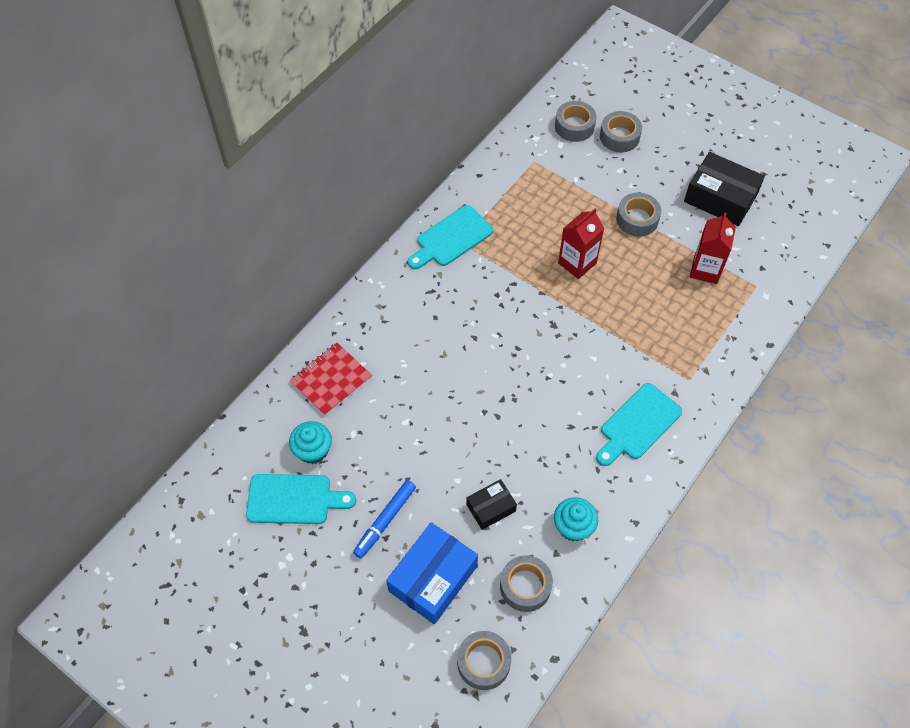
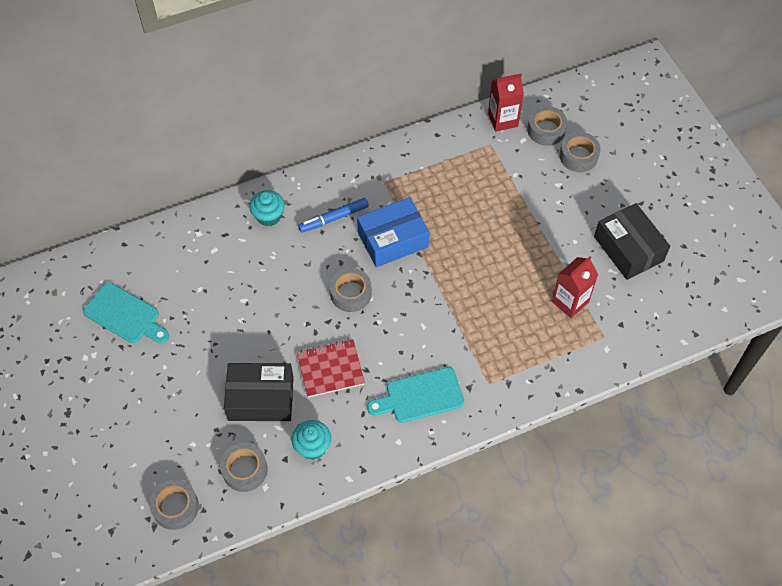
camera: 30 degrees right, 0 degrees up
turquoise cupcake [289,421,332,464] -> turquoise cupcake moved to [249,190,285,226]
red notebook [290,343,372,416] -> red notebook moved to [297,339,365,398]
blue marker [353,480,416,558] -> blue marker moved to [298,198,369,233]
blue box [386,522,478,624] -> blue box moved to [357,197,430,267]
turquoise cutting board [408,205,493,269] -> none
black box [466,479,517,530] -> black box [224,363,294,421], size x1.79
red carton [558,208,604,279] -> red carton moved to [488,73,524,132]
grey tape [616,193,661,237] -> grey tape moved to [330,268,372,312]

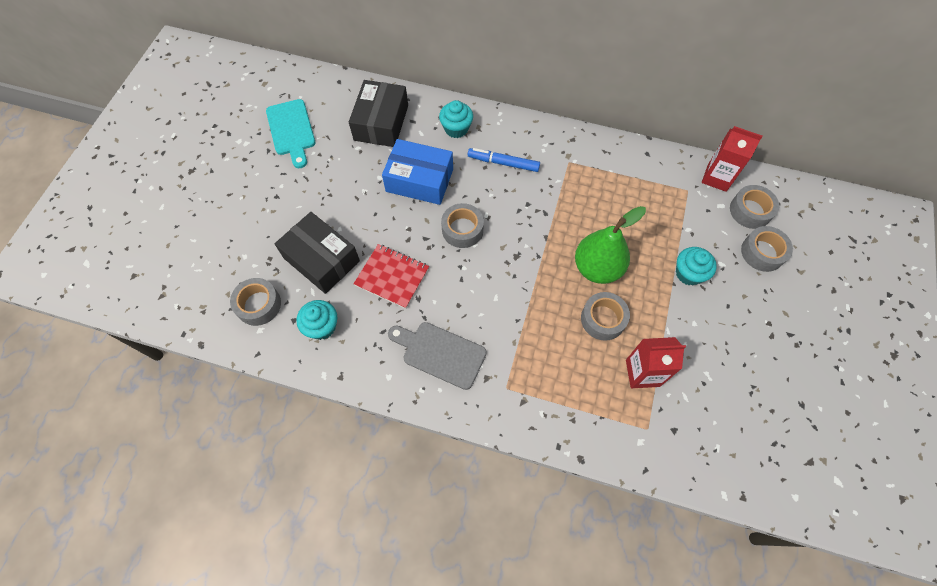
camera: 40 degrees right, 5 degrees up
grey tape [149,480,199,530] -> grey tape moved to [581,292,630,341]
blue box [357,197,430,267] -> blue box moved to [382,139,453,205]
turquoise cutting board [367,367,464,423] -> grey cutting board [388,322,487,390]
black box [594,203,670,280] -> black box moved to [349,80,408,147]
none -> green pear [575,206,646,284]
none -> turquoise cupcake [676,247,717,286]

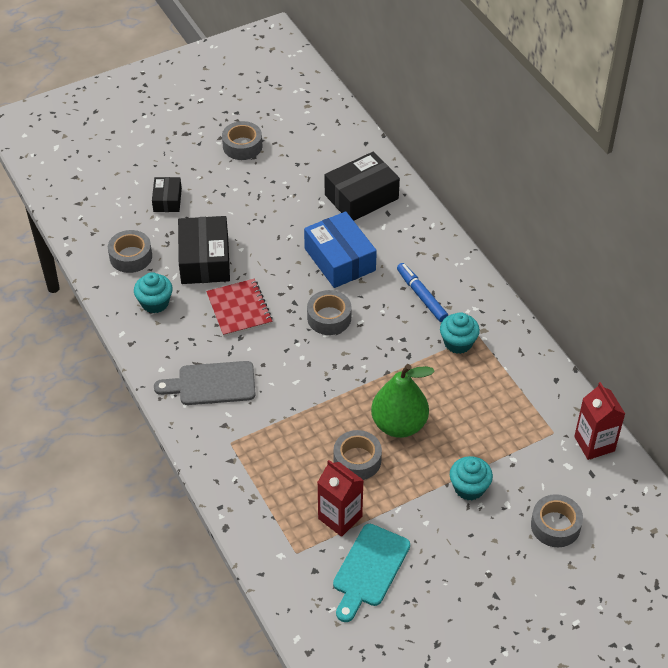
camera: 45 degrees right, 15 degrees down
turquoise cutting board [266,99,315,168] -> turquoise cutting board moved to [333,524,410,622]
grey cutting board [388,322,487,390] -> grey cutting board turned 75 degrees counterclockwise [154,361,256,405]
turquoise cupcake [439,100,473,138] -> turquoise cupcake moved to [440,312,480,354]
grey tape [730,185,779,229] -> grey tape moved to [222,121,262,160]
none -> black box [152,177,182,212]

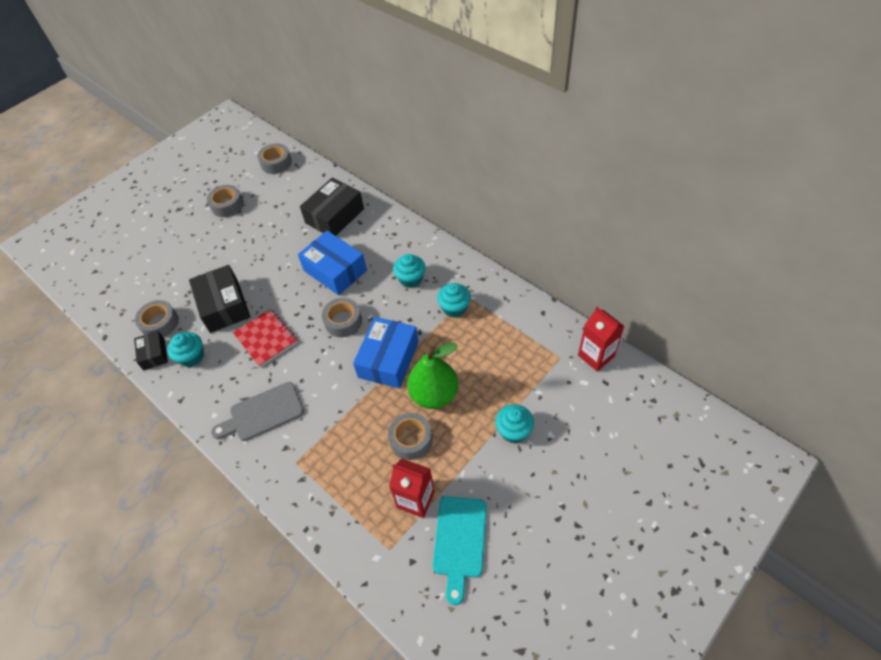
camera: 15 degrees left, 5 degrees up
black box [152,177,182,212] -> black box moved to [134,331,168,370]
blue marker [397,263,448,322] -> turquoise cupcake [393,254,426,288]
grey tape [531,494,583,547] -> grey tape moved to [257,143,292,174]
none -> blue box [353,317,419,389]

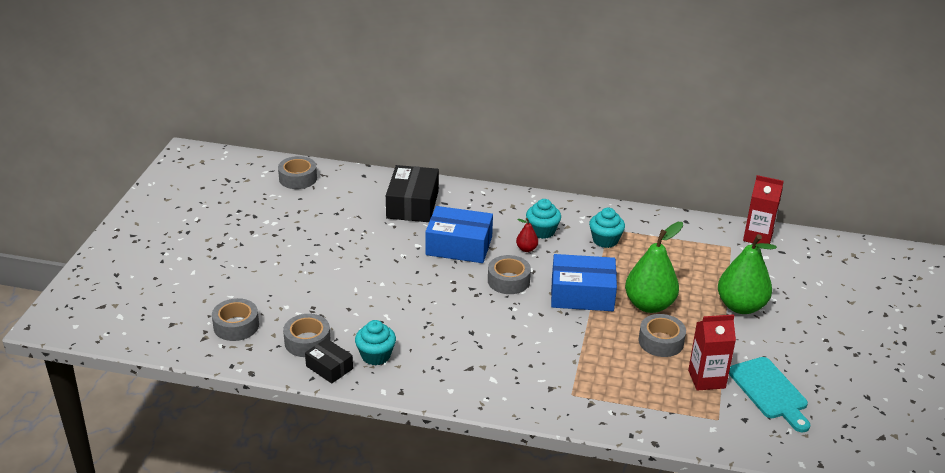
camera: 35 degrees left, 20 degrees down
black box [189,265,250,333] -> none
grey tape [207,185,244,217] -> grey tape moved to [212,298,259,341]
grey cutting board [211,382,304,441] -> none
red notebook [233,309,297,367] -> none
blue box [353,317,419,389] -> blue box turned 75 degrees counterclockwise [551,254,617,311]
turquoise cupcake [495,404,534,443] -> green pear [718,234,777,314]
none -> red pear [516,218,538,252]

